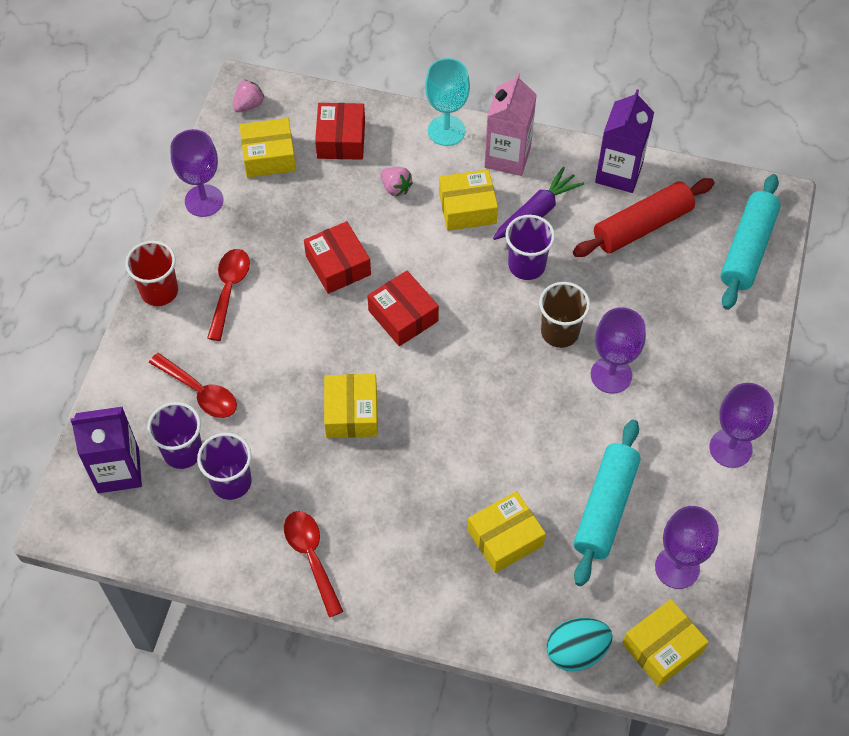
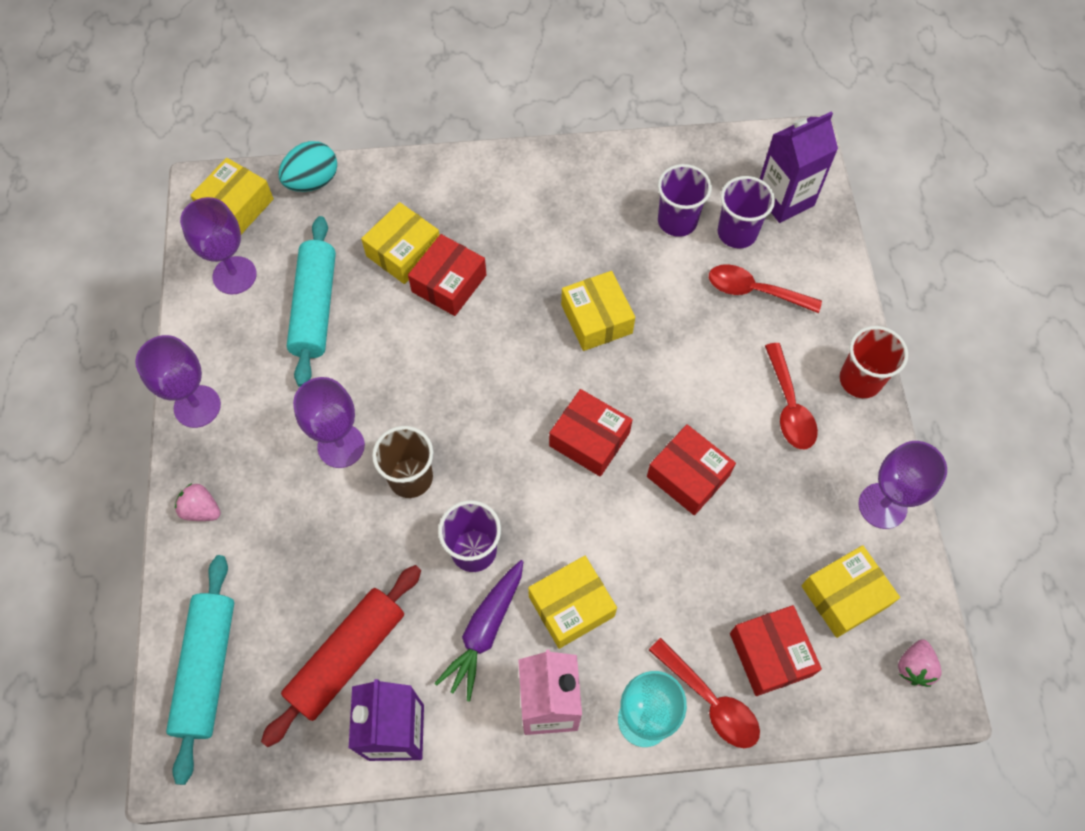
camera: 160 degrees right, 5 degrees up
red spoon [284,511,344,617] -> red spoon moved to [649,638,760,748]
pink strawberry [381,167,413,197] -> pink strawberry moved to [175,483,221,521]
none -> red box [408,234,486,316]

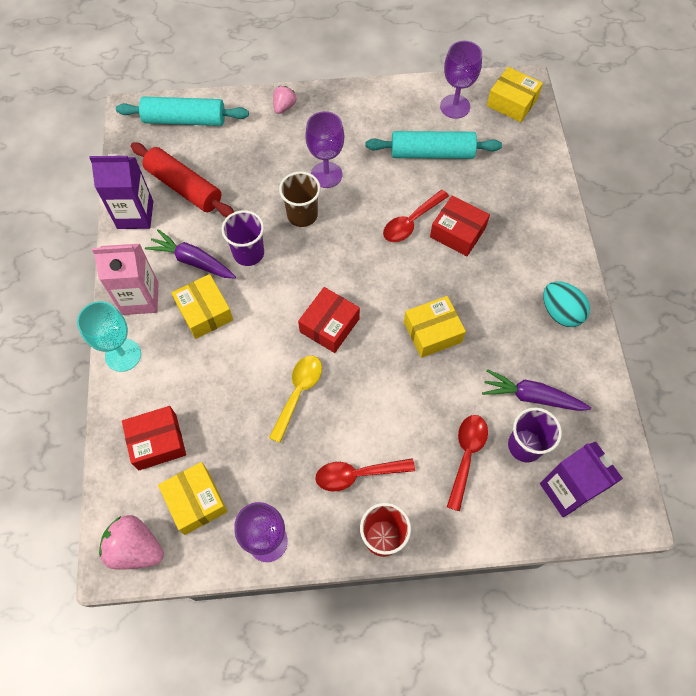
camera: 90 degrees right, 0 degrees up
purple goblet [135,335,221,428] -> none
turquoise egg [279,141,337,192] -> turquoise egg moved to [543,281,590,327]
yellow box [361,202,440,284] -> none
red box [647,424,736,515] -> yellow spoon [269,355,322,443]
red spoon [649,638,760,748] -> red spoon moved to [383,190,449,242]
purple cup [658,164,712,237] -> purple carrot [482,369,591,411]
pink strawberry [898,639,942,687] -> pink strawberry [99,515,164,570], size x1.68

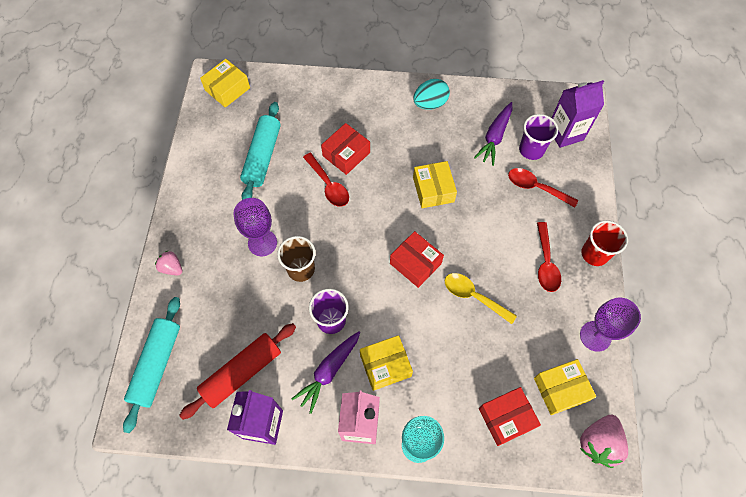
camera: 80 degrees left, 0 degrees up
red box [122,406,186,470] -> red box turned 75 degrees clockwise [479,387,541,446]
purple goblet [440,41,482,119] -> none

